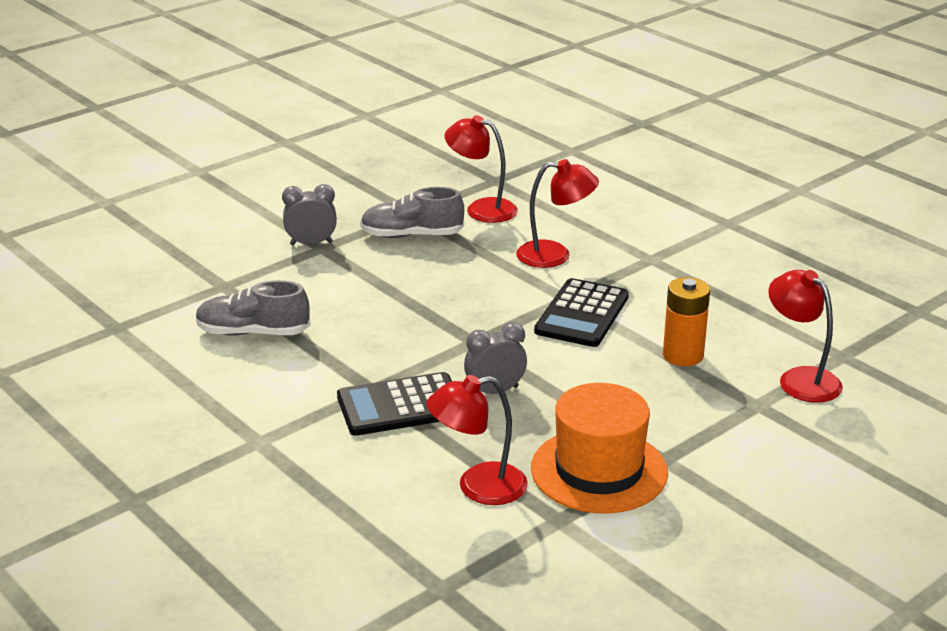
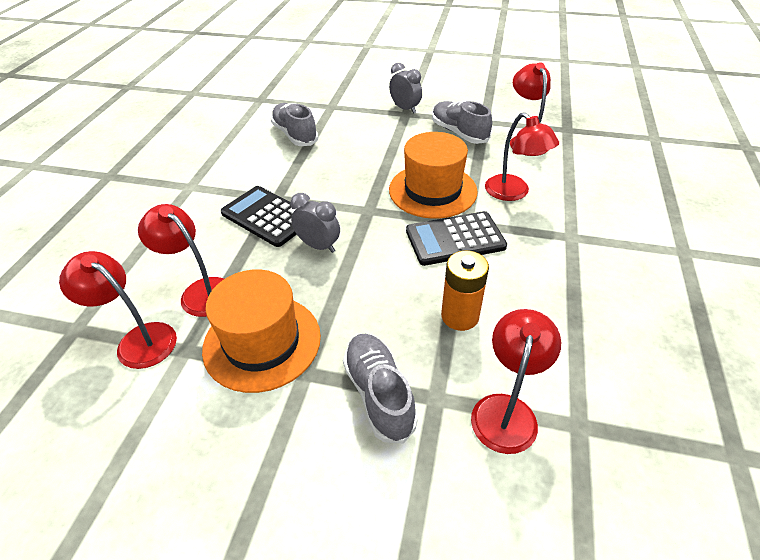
camera: 55 degrees right, 15 degrees up
none -> red lamp [59,251,177,369]
none -> grey shoe [343,334,418,444]
none -> orange hat [389,132,478,219]

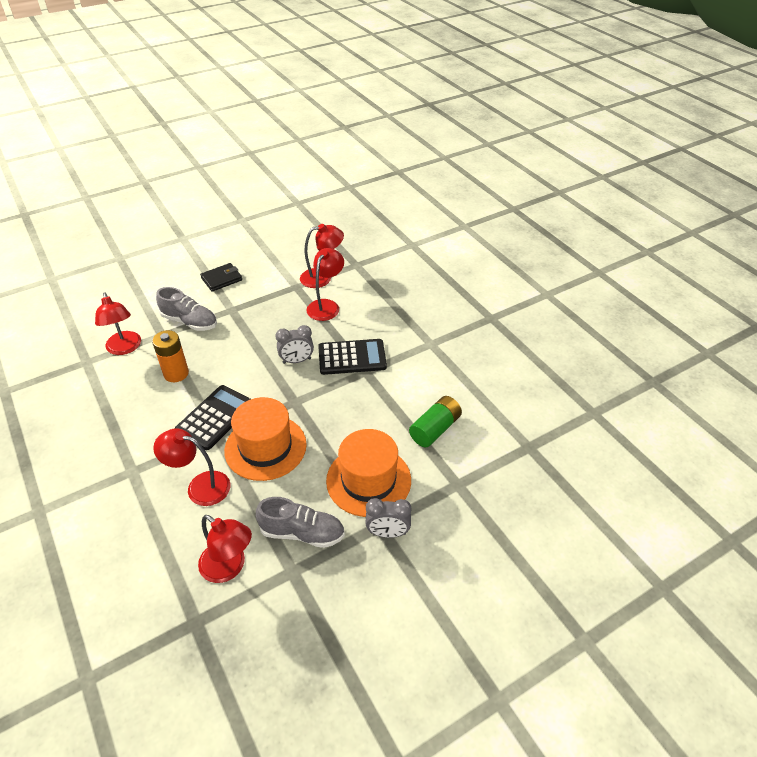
camera: 135 degrees right, 0 degrees up
red lamp [138,204,224,317] -> red lamp turned 60 degrees counterclockwise [306,248,344,321]
orange hat [202,269,321,393] -> orange hat moved to [326,429,411,517]
grey shoe [271,103,319,146] -> green battery [409,396,462,448]
none -> black wallet [200,263,242,292]

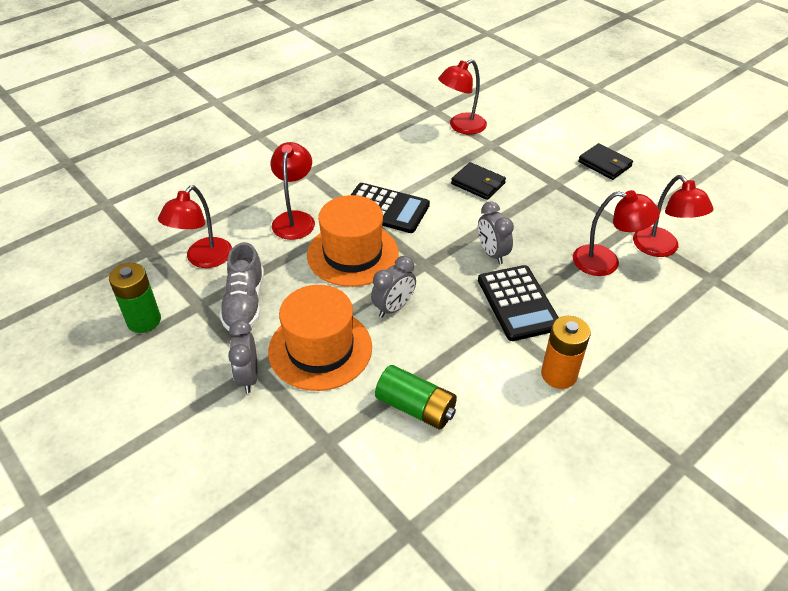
camera: 80 degrees right, 0 degrees up
orange battery [152,330,189,382] -> orange battery moved to [541,316,591,389]
grey shoe [156,287,217,331] -> none
none -> green battery [109,263,161,333]
none -> grey clock [371,256,416,318]
none -> black wallet [451,162,506,200]

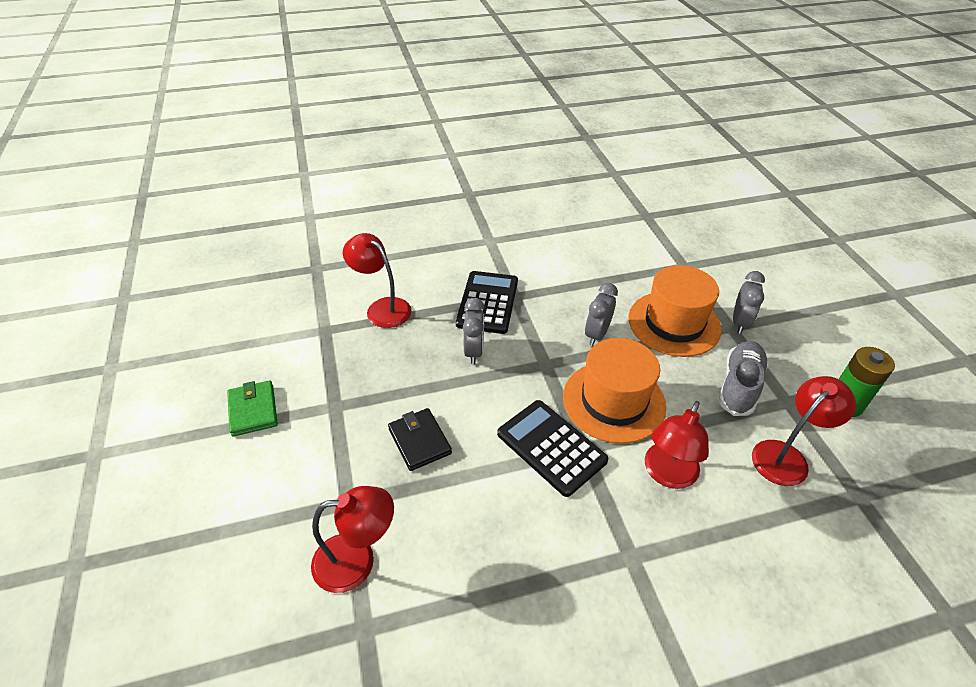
camera: 155 degrees left, 0 degrees up
grey clock [371,256,416,318] -> grey clock turned 45 degrees counterclockwise [585,283,618,346]
green battery [375,365,457,430] -> none
orange battery [541,316,591,389] -> none
black wallet [578,143,633,180] -> green wallet [227,380,278,437]
red lamp [633,175,713,257] -> none

